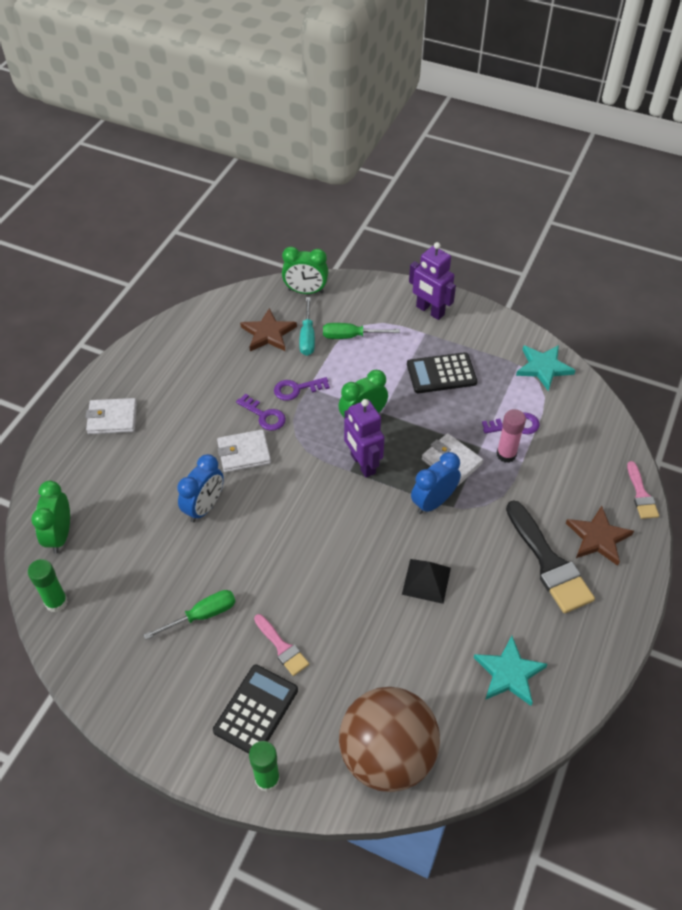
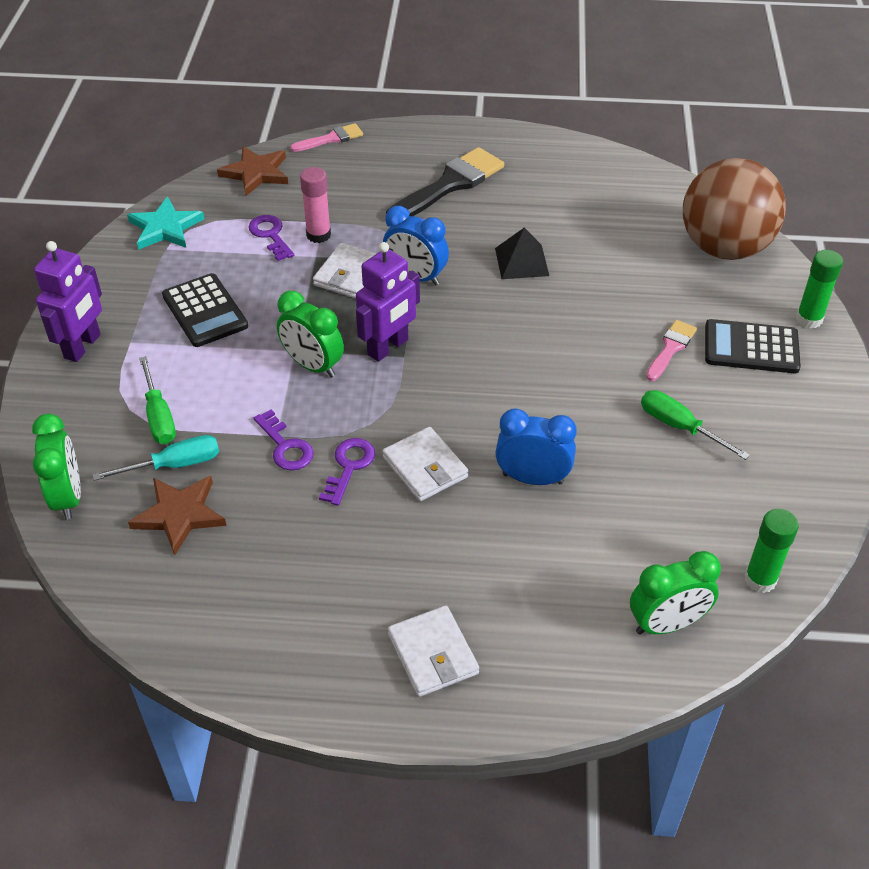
camera: 110 degrees left, 5 degrees down
turquoise star [474,636,548,706] -> none
brown star [566,506,634,566] -> brown star moved to [217,146,288,196]

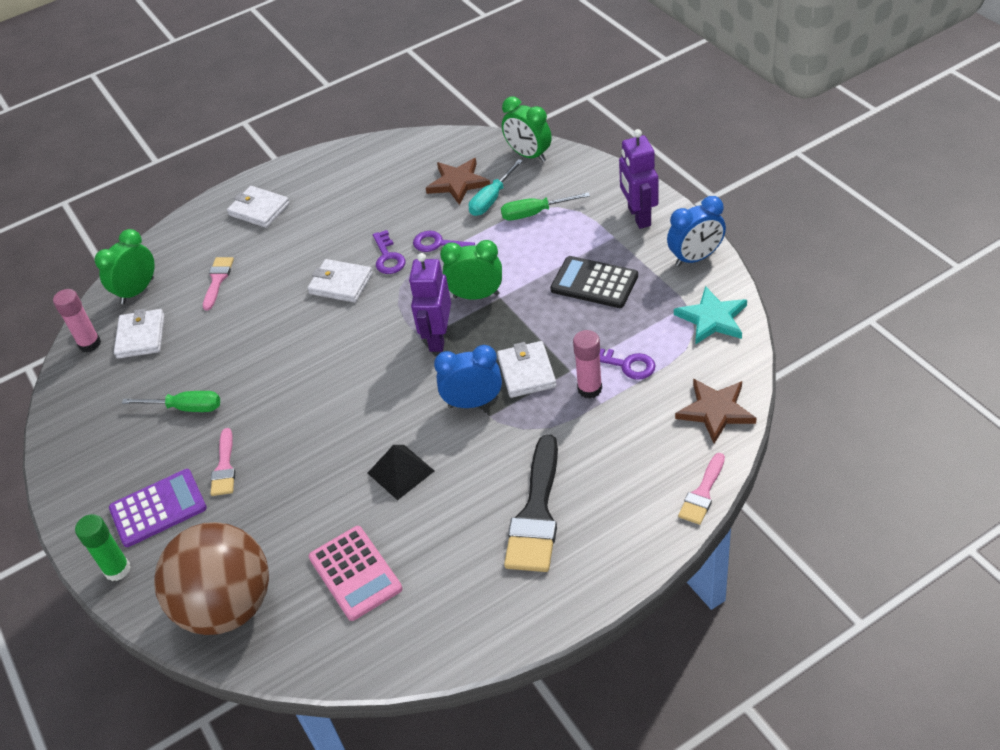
camera: 150 degrees right, 0 degrees up
green screwdriver [139,356,176,444] -> green screwdriver turned 45 degrees counterclockwise [501,192,590,221]
blue clock [495,408,577,485] -> blue clock moved to [667,196,726,267]
black calculator [705,319,801,373] -> purple calculator [109,469,207,547]
green glue stick [745,509,799,593] -> pink glue stick [53,289,101,352]
none -> white wallet [114,308,164,359]
none -> pink brush [203,257,234,311]
none -> pink calculator [309,526,402,621]

